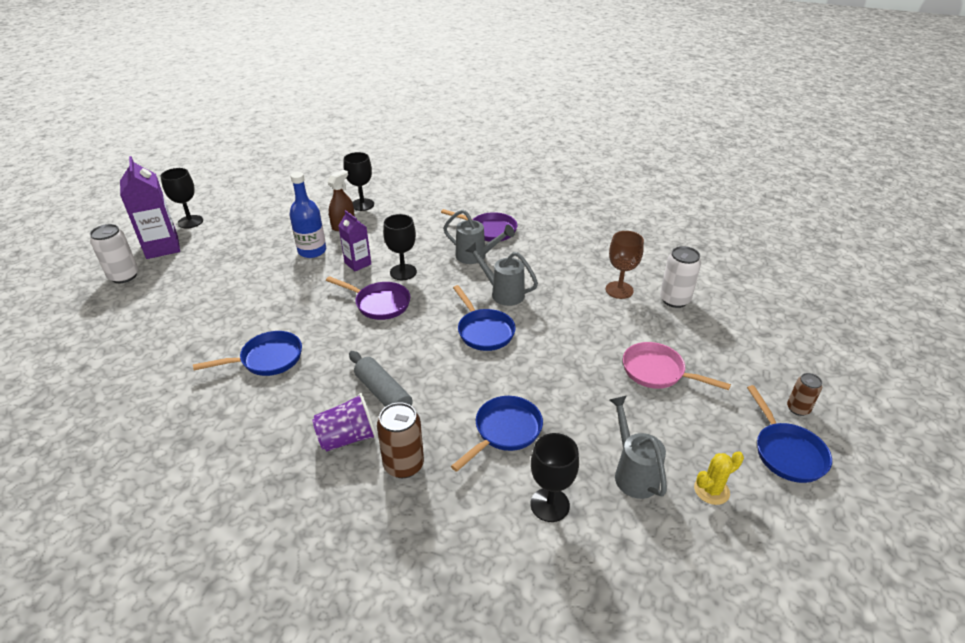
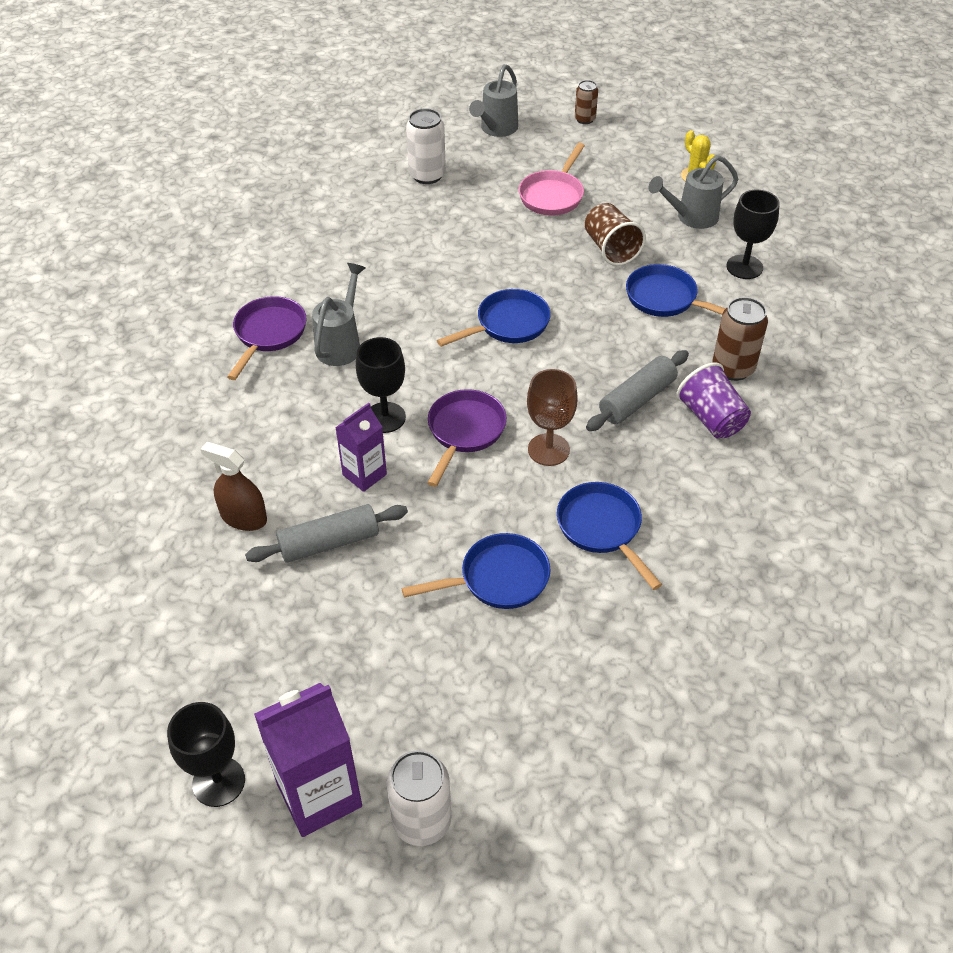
camera: 95 degrees left, 10 degrees up
blue bottle [289,172,326,258] -> grey rolling pin [245,504,408,563]
black goblet [344,152,374,211] -> none
grey watering can [466,242,538,306] -> grey watering can moved to [469,64,518,137]
brown goblet [606,231,644,299] -> brown goblet moved to [527,369,578,466]
blue pan [747,385,832,483] -> blue pan moved to [402,533,550,609]
none -> brown cup [585,203,646,266]

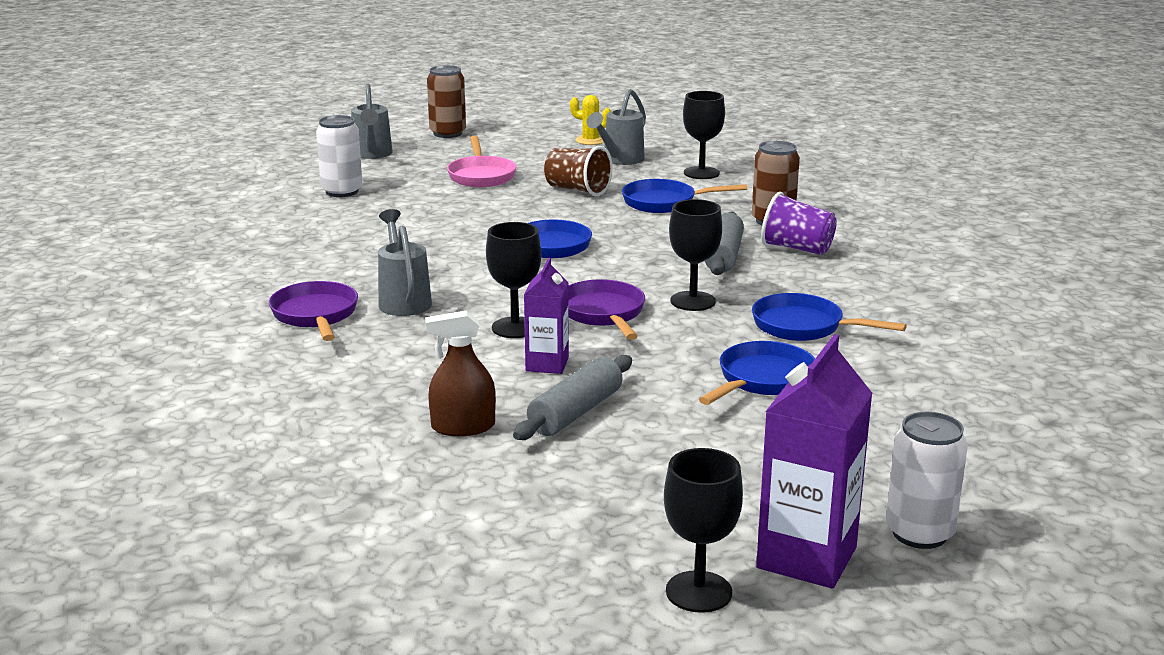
camera: 35 degrees left, 25 degrees down
brown goblet [527,369,578,466] -> black goblet [669,199,723,311]
brown can [575,80,598,124] -> brown can [427,65,466,138], size x1.63

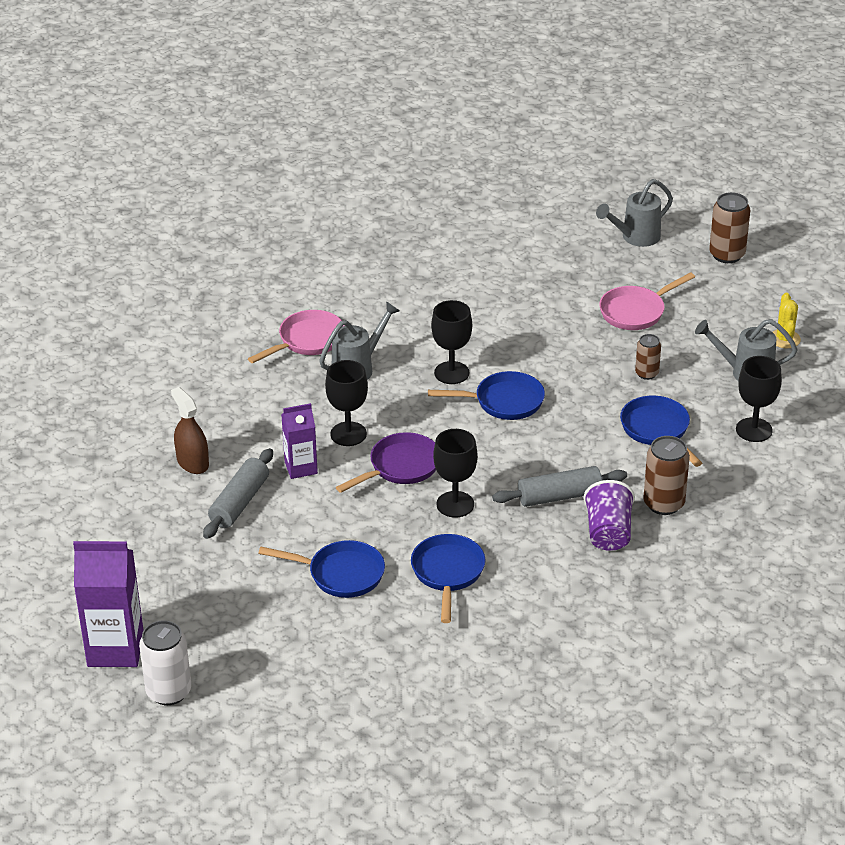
camera: 65 degrees right, 15 degrees up
purple pan [269,281,358,341] -> pink pan [248,310,344,363]
white can [316,115,363,197] -> none
grey rolling pin [513,355,632,440] -> grey rolling pin turned 75 degrees counterclockwise [203,448,273,539]
brown cup [544,146,613,196] -> brown can [635,334,661,380]
black goblet [664,448,743,613] -> black goblet moved to [431,300,472,384]

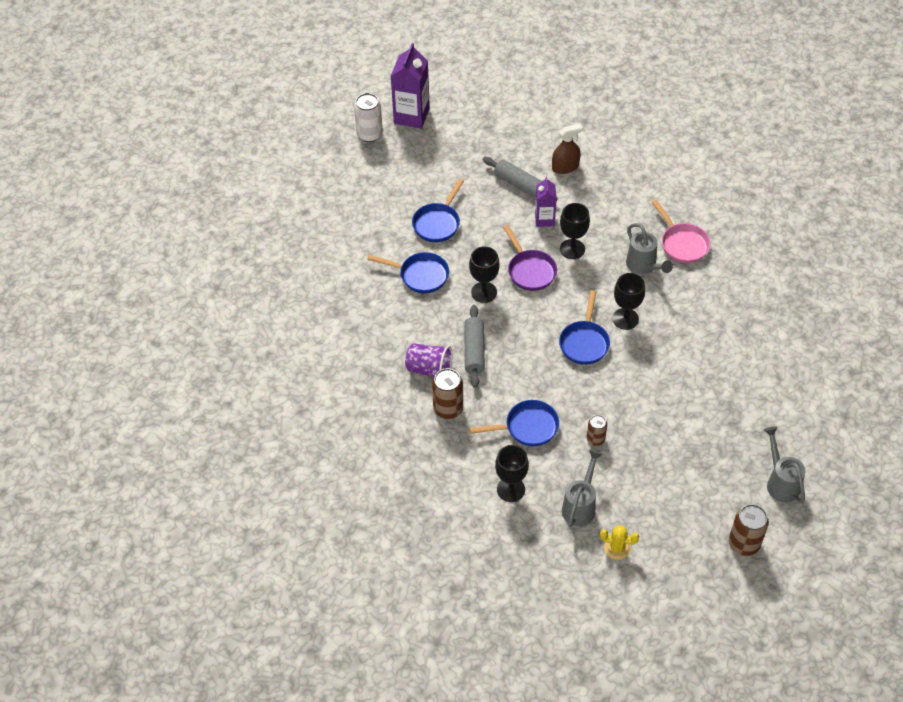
camera: 105 degrees right, 15 degrees up
pink pan [599,272,695,330] -> none

